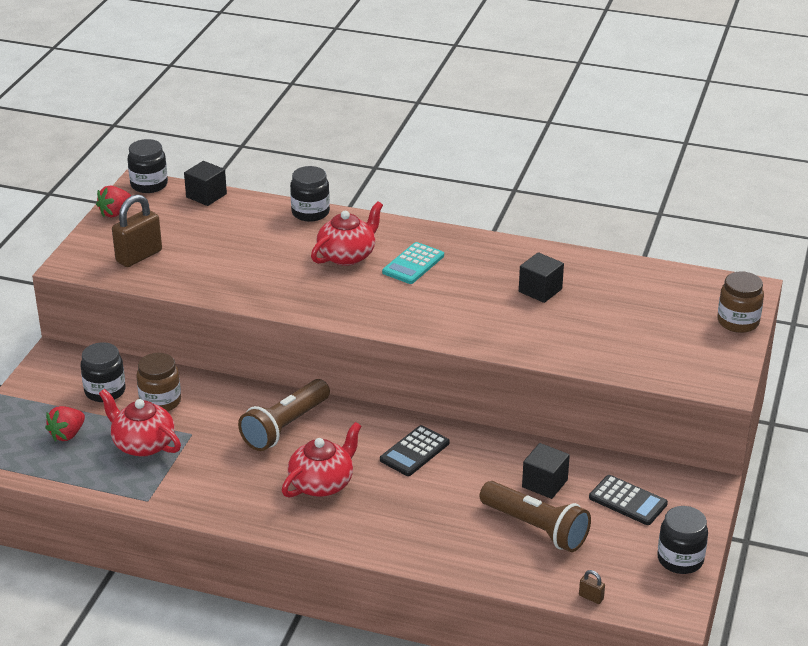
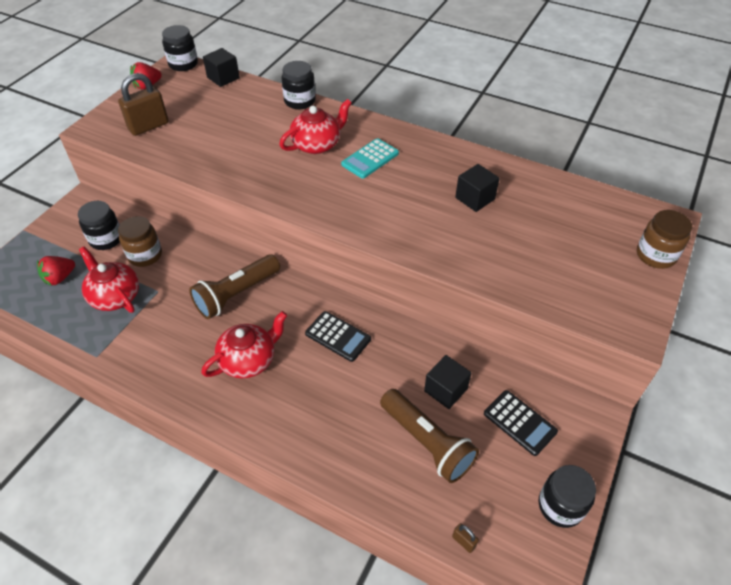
camera: 10 degrees right, 15 degrees up
black calculator [380,425,449,476] -> black calculator turned 105 degrees counterclockwise [305,311,371,362]

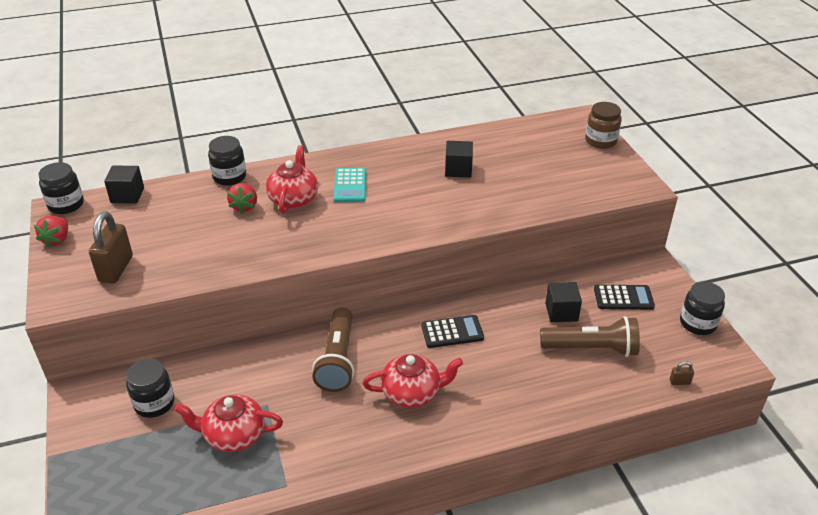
camera: 45 degrees left, 10 degrees down
red strawberry [37,256,75,286] -> red strawberry moved to [227,183,257,214]
brown jar [118,216,162,267] -> none
red teapot [201,311,287,378] -> red teapot turned 75 degrees clockwise [363,354,463,408]

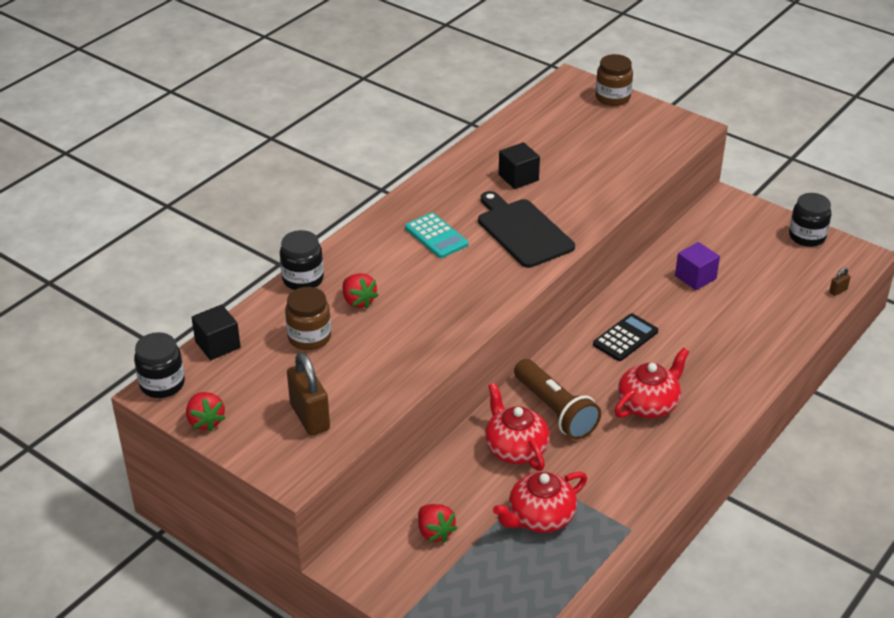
camera: 35 degrees left, 0 degrees up
black jar [126,359,175,418] -> red strawberry [418,504,457,543]
red teapot [266,145,318,214] -> red teapot moved to [485,383,550,471]
brown flashlight [540,316,640,357] -> none
black cube [545,282,582,322] -> purple cube [675,242,720,290]
black calculator [594,285,655,310] -> none
none -> brown jar [285,287,331,350]
none -> black cutting board [478,191,575,268]

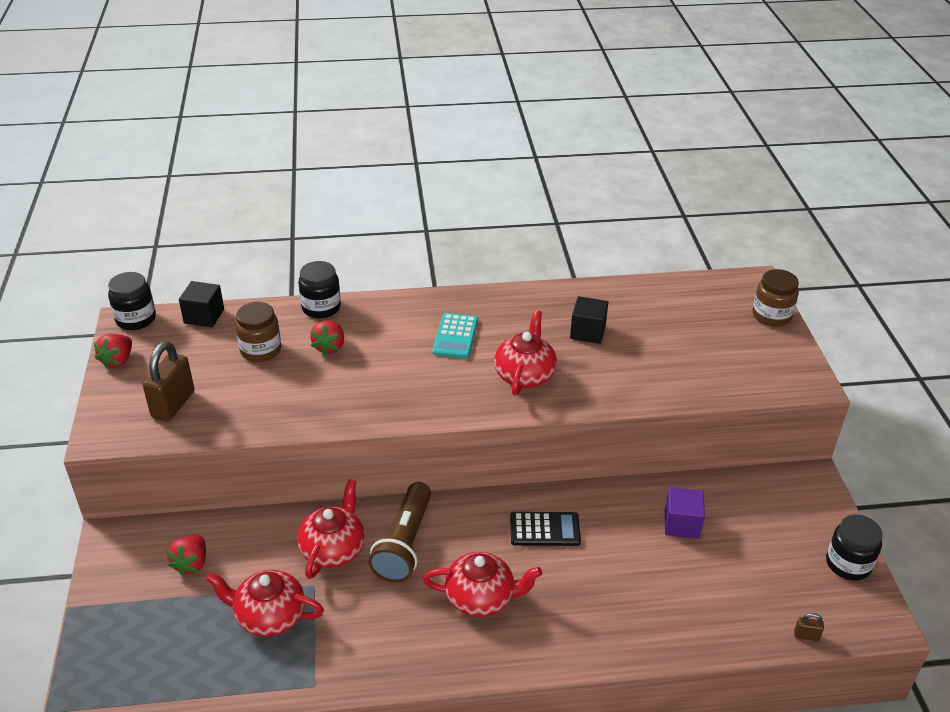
camera: 45 degrees right, 0 degrees up
black cutting board [478,191,575,268] -> red teapot [494,310,557,396]

